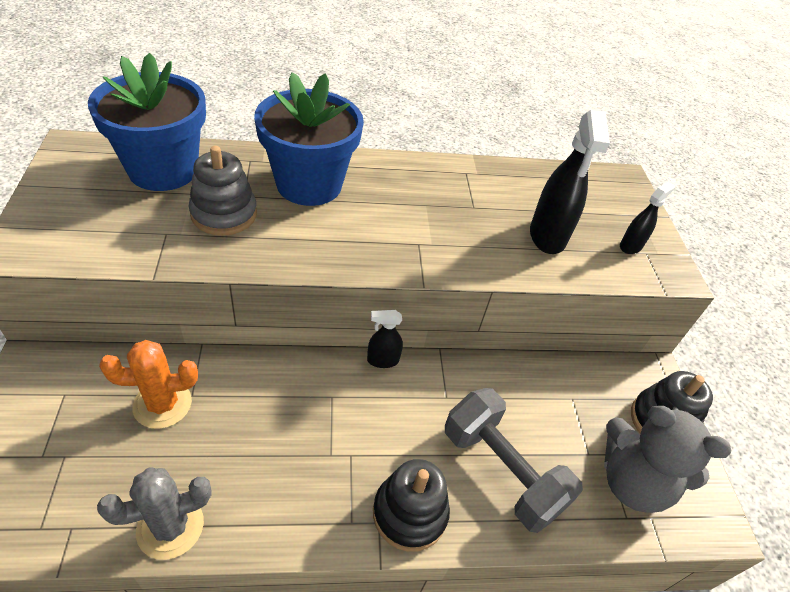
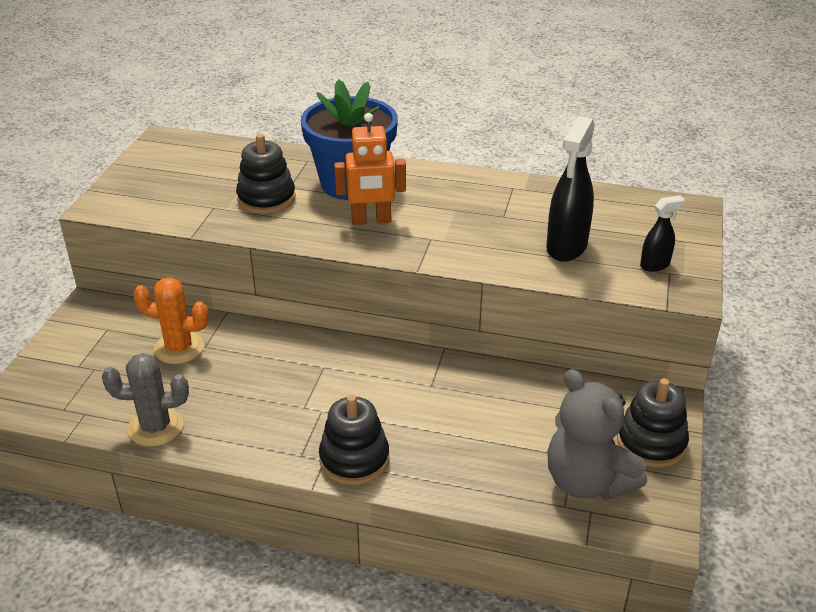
camera: 25 degrees right, 10 degrees down
blue flower pot [88,53,206,191] -> none
grey stacking toy [189,146,257,236] -> black stacking toy [236,134,296,214]
black spray bottle [367,310,403,368] -> none
grey dumbbell [445,388,583,533] -> none
none -> orange robot [334,113,406,225]

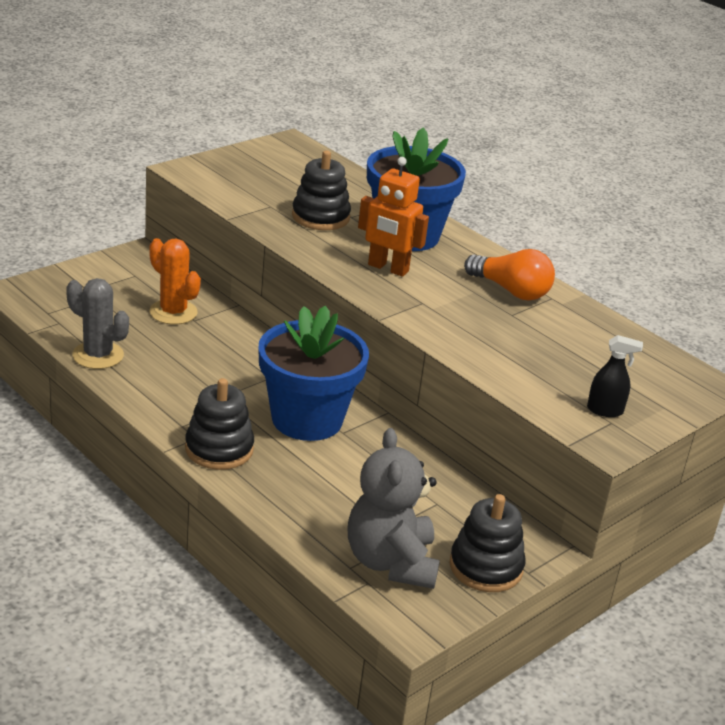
camera: 30 degrees right, 5 degrees down
black spray bottle [546,116,595,262] -> none
none -> blue flower pot [258,305,369,441]
none -> orange light bulb [464,249,555,301]

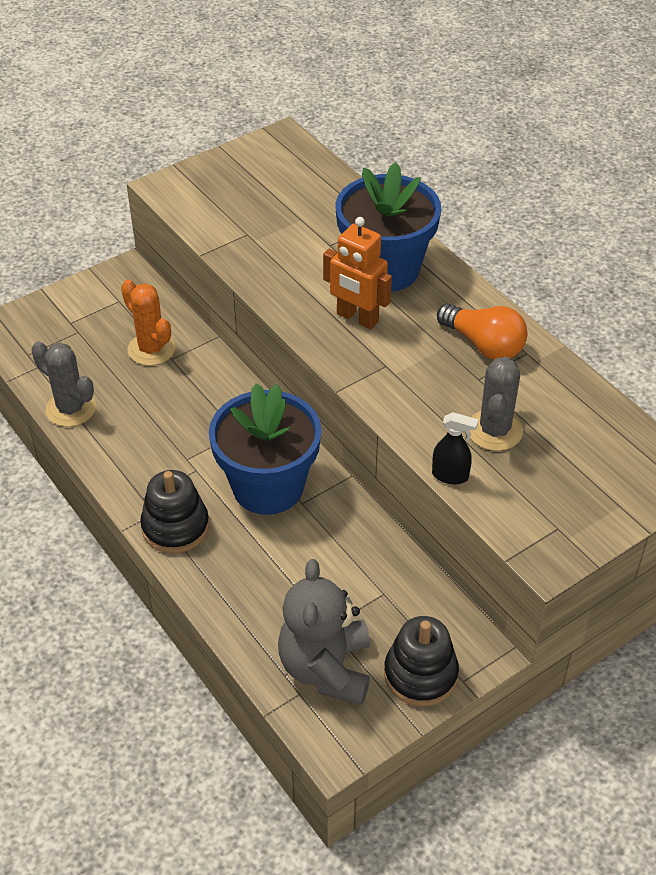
camera: 10 degrees right, 15 degrees up
black stacking toy [292,151,351,230] -> none
black spray bottle [587,335,643,417] -> black spray bottle moved to [432,412,478,484]
none -> grey cactus [469,356,523,451]

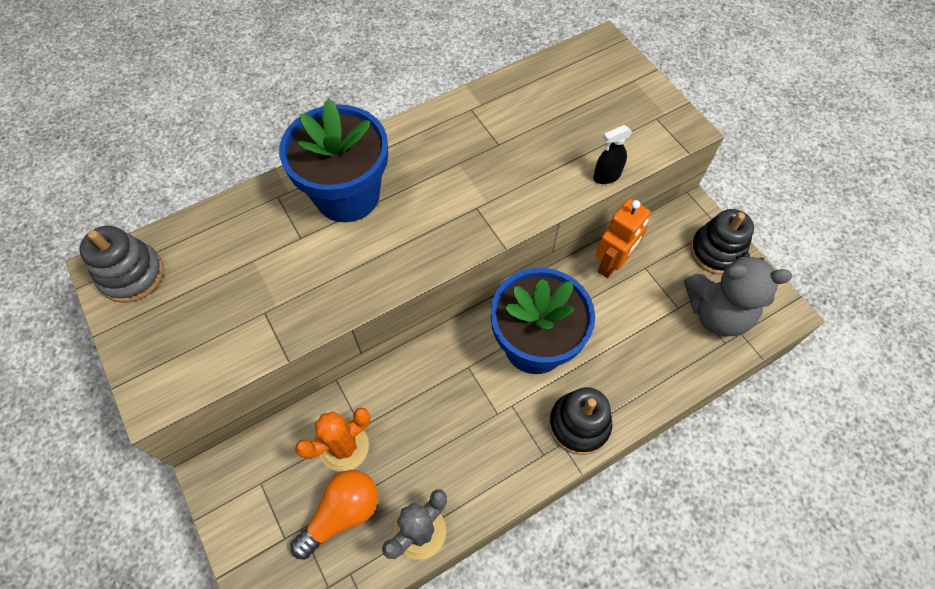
camera: 85 degrees left, 15 degrees up
orange robot [323,217,392,329] -> orange robot moved to [596,199,650,278]
black spray bottle [432,412,478,484] -> black spray bottle turned 135 degrees counterclockwise [593,125,632,184]
orange light bulb [437,304,527,360] -> orange light bulb moved to [290,470,378,560]
grey cactus [469,356,523,451] -> none
none -> grey stacking toy [79,226,164,303]

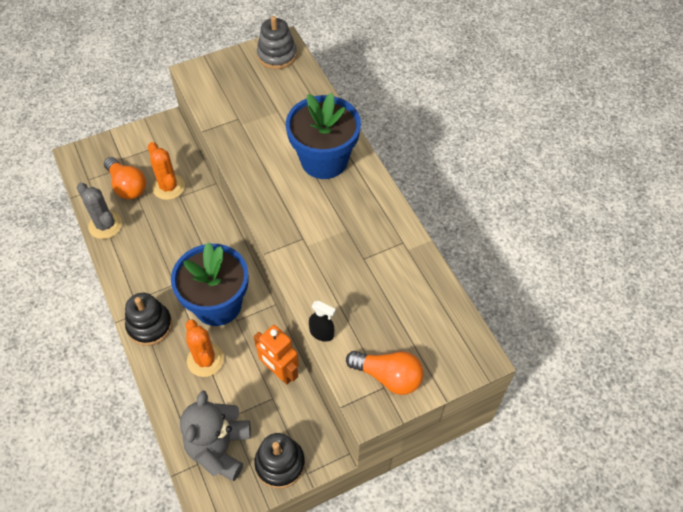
camera: 95 degrees right, 5 degrees down
black spray bottle [593,125,632,184] -> black spray bottle turned 135 degrees clockwise [309,301,336,341]
none -> orange cactus [186,320,224,377]
none -> orange light bulb [346,351,424,395]

